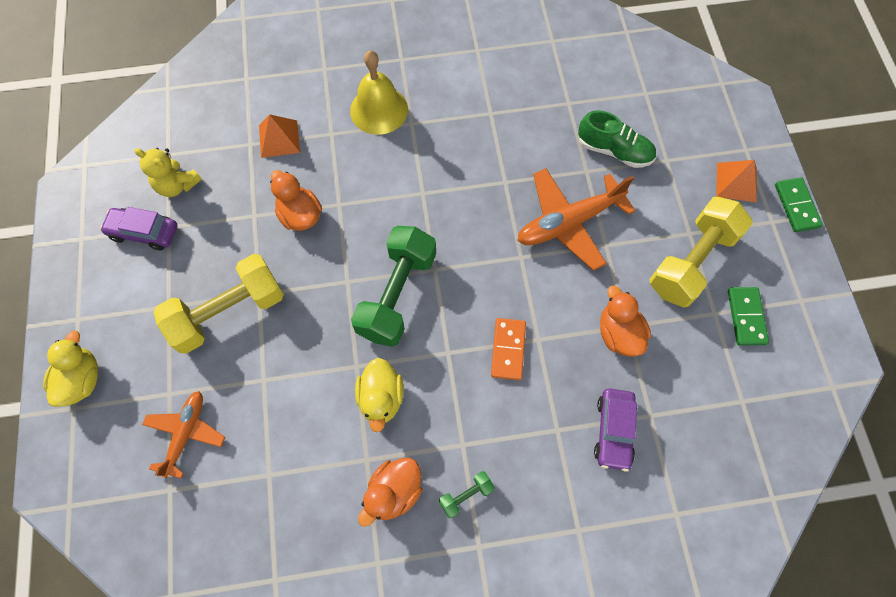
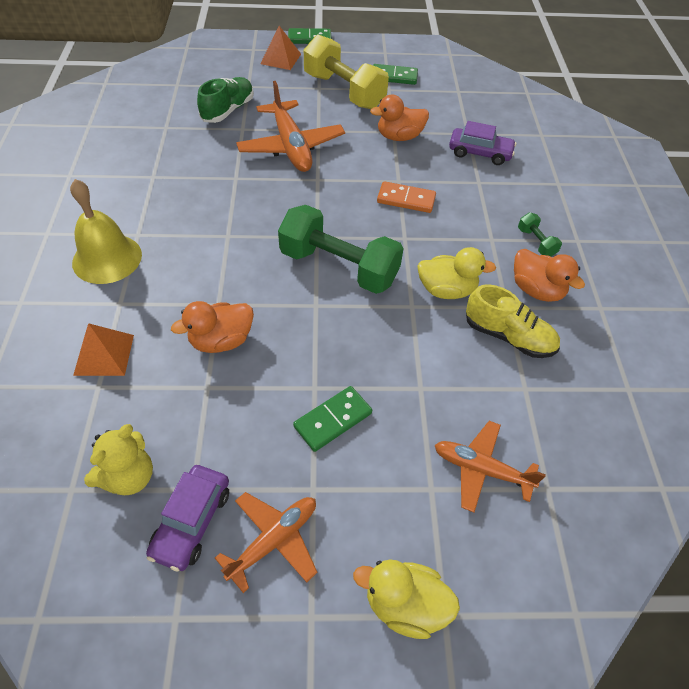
camera: 85 degrees left, 15 degrees down
yellow dumbbell [153,254,284,354] -> green domino [293,386,372,452]
none -> orange plane [215,492,317,593]
none -> yellow shoe [466,284,560,358]

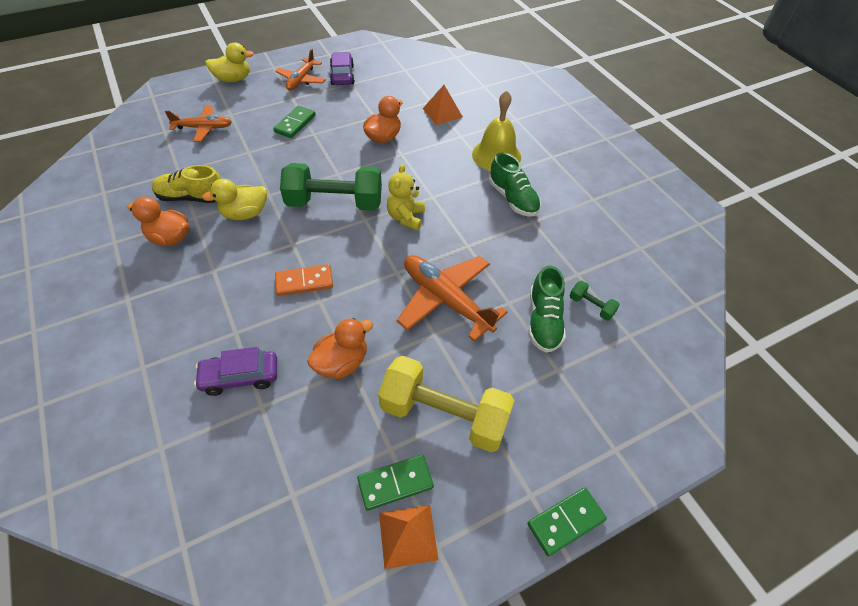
camera: 155 degrees right, 0 degrees up
yellow teddy bear [84,424,153,495] -> yellow teddy bear moved to [387,164,425,231]
orange pyramid [260,26,301,70] -> orange pyramid moved to [379,505,439,569]
green dumbbell [518,212,562,257] -> green dumbbell moved to [569,281,620,321]
none -> green shoe [489,152,541,217]

